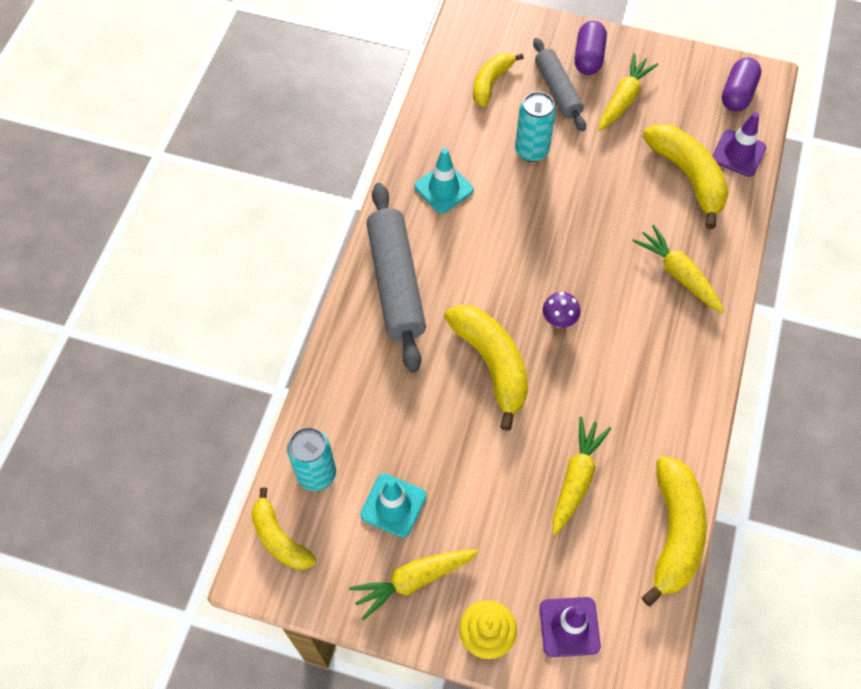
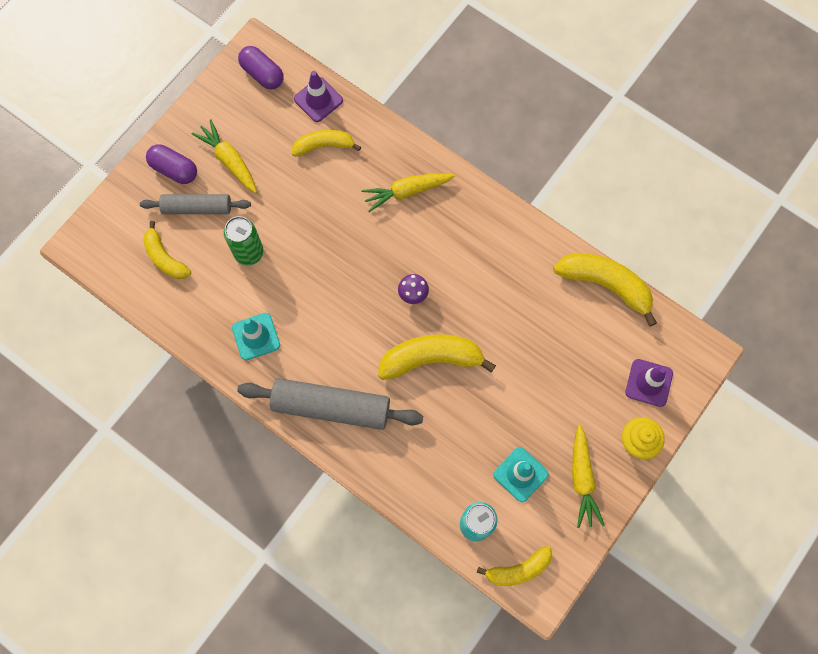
camera: 70 degrees left, 10 degrees up
turquoise can [515,92,556,162] -> green can [224,216,263,265]
yellow carrot [553,416,612,535] -> none
yellow banana [642,124,729,229] -> yellow banana [292,130,361,157], size x0.63

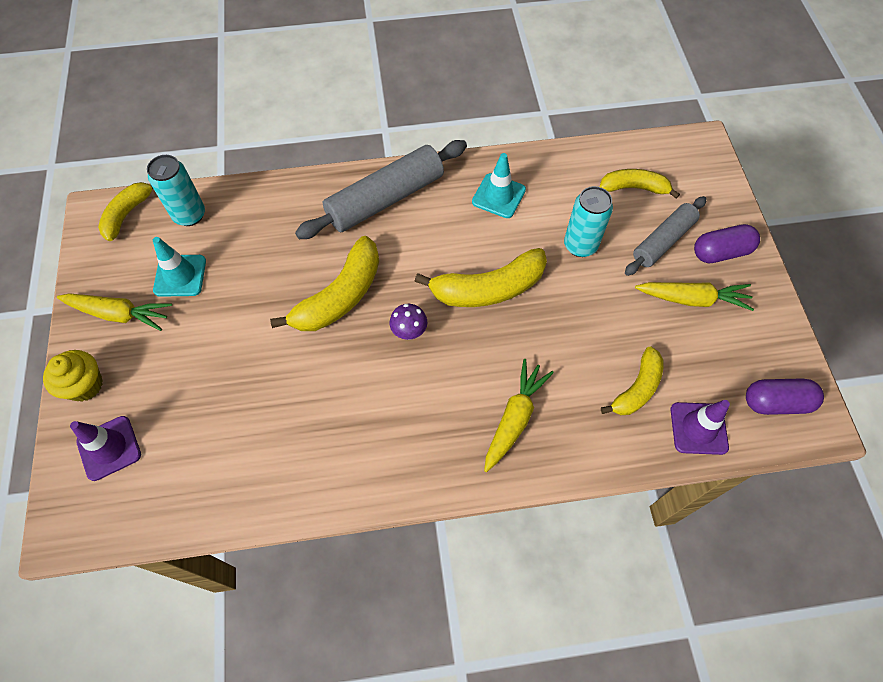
camera: 135 degrees right, 10 degrees down
green can [224,216,263,265] -> turquoise can [564,186,613,257]
yellow banana [553,253,657,326] -> yellow banana moved to [414,248,547,307]
yellow carrot [572,424,605,528] -> yellow carrot turned 150 degrees clockwise [57,293,172,331]

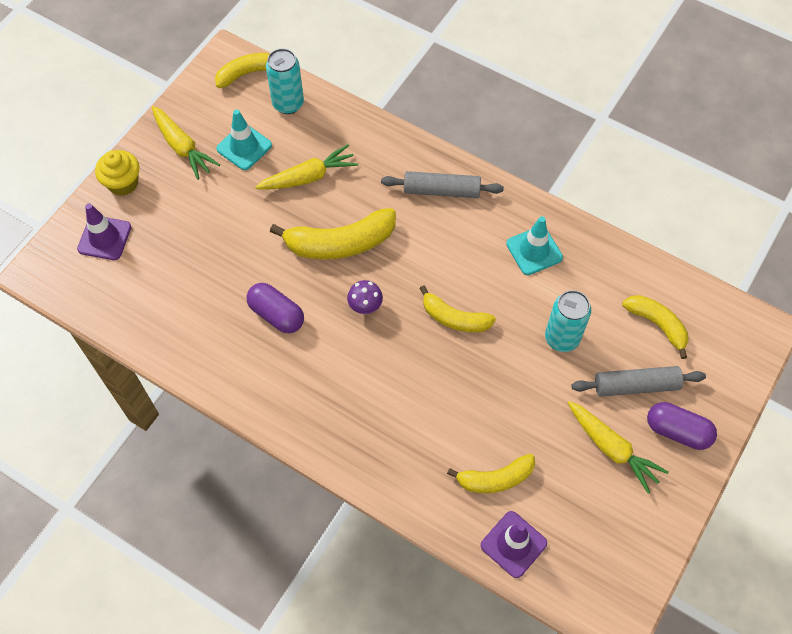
camera: 40 degrees right, 0 degrees up
grey rolling pin [295,140,467,239] -> grey rolling pin [381,171,504,198], size x0.63
yellow banana [414,248,547,307] -> yellow banana [419,285,496,332], size x0.63
yellow carrot [484,359,554,472] -> yellow carrot moved to [255,144,358,190]
purple capsule [746,378,824,415] -> purple capsule moved to [247,283,304,333]

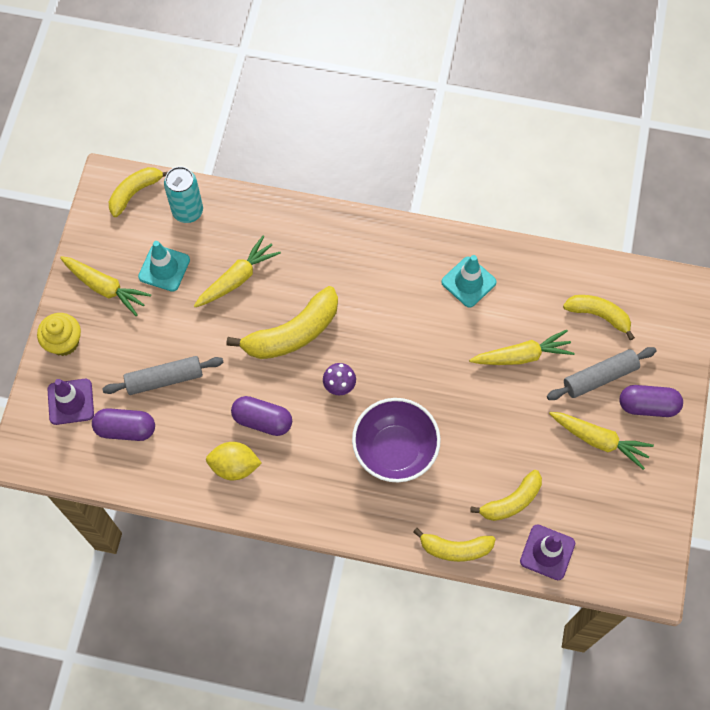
camera: 20 degrees left, 5 degrees up
grey rolling pin [381,171,504,198] -> grey rolling pin moved to [102,356,224,395]
yellow banana [419,285,496,332] -> yellow banana moved to [413,528,496,562]
turquoise can [545,290,591,352] -> yellow carrot [469,330,574,365]
none -> purple capsule [92,408,155,441]
none -> yellow lemon [206,442,262,480]
none -> purple bowl [352,398,441,482]

